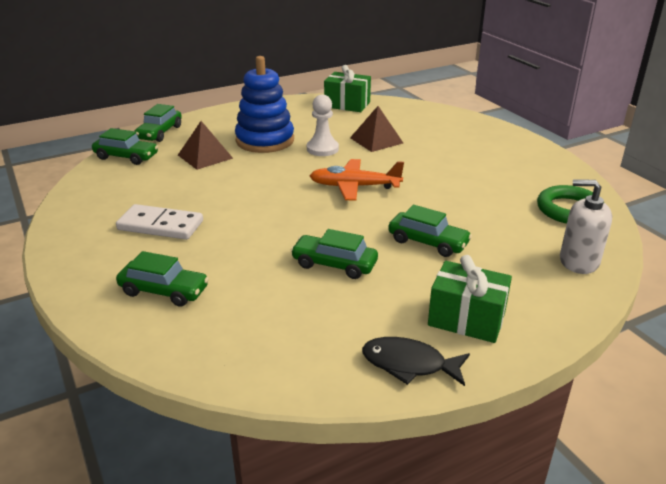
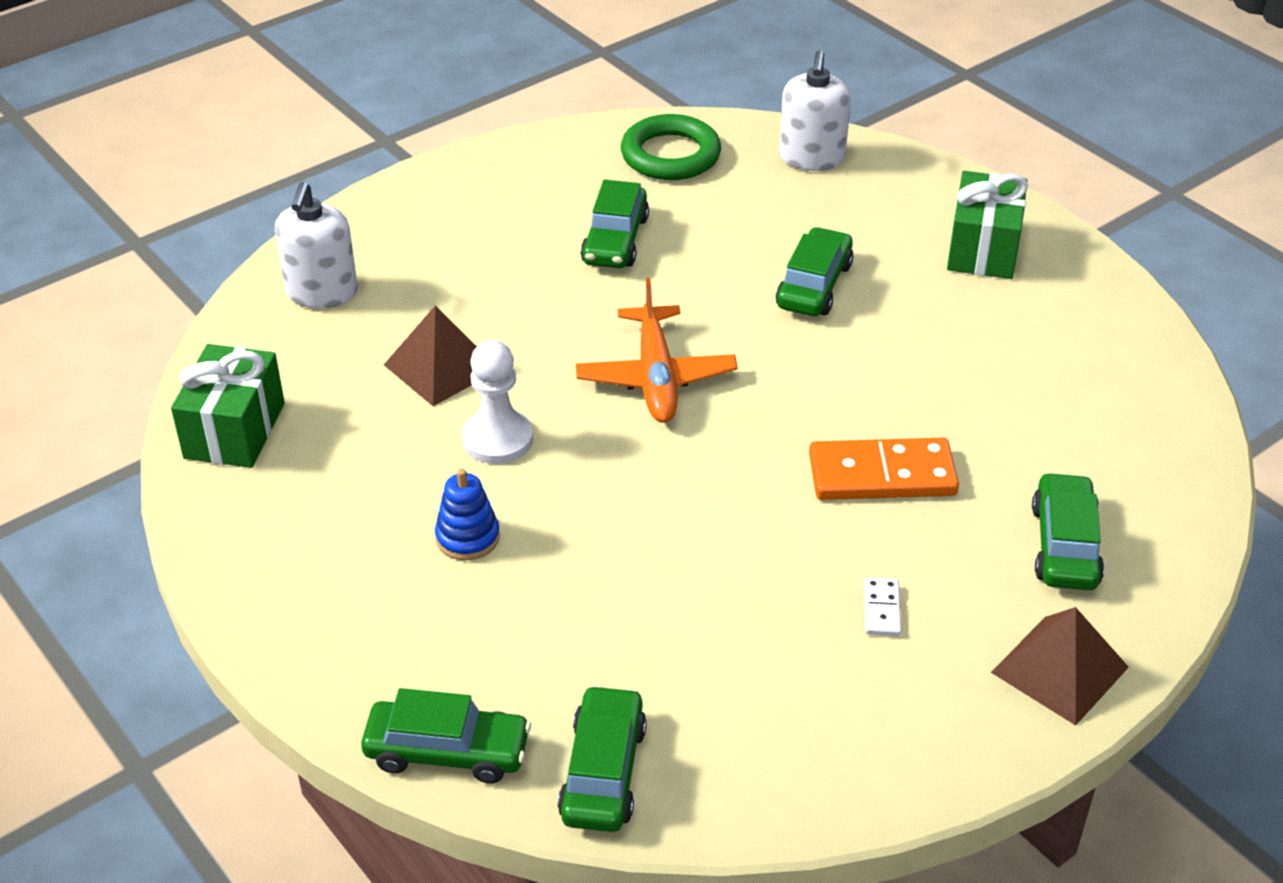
camera: 100 degrees left, 10 degrees up
white domino [116,204,203,240] -> white domino [864,578,901,636], size x0.46
brown pyramid [178,121,233,170] -> brown pyramid moved to [991,607,1129,725]
blue stacking toy [235,56,294,153] -> blue stacking toy [435,469,500,560], size x0.46
green car [291,229,378,279] -> green car moved to [581,179,649,268]
black fish [362,337,470,386] -> none
none -> white soap dispenser [275,182,358,309]
none -> orange domino [809,438,959,500]

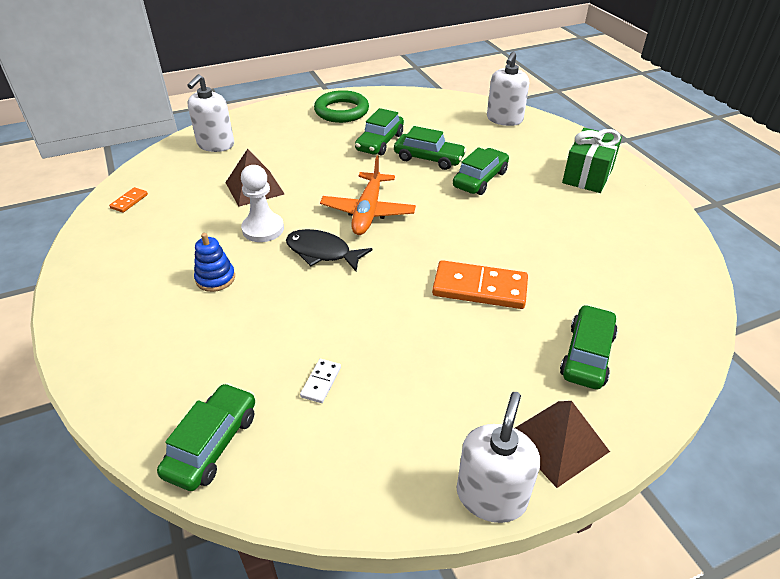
camera: 15 degrees right, 0 degrees up
green gift [171,344,285,468] -> orange domino [109,187,148,213]
green car [361,688,531,784] -> green car moved to [394,126,466,170]
green ring [621,114,721,180] -> green ring moved to [314,90,369,123]
white domino [864,578,901,636] -> white domino moved to [300,359,341,403]
none -> black fish [286,229,372,271]
none -> white soap dispenser [457,392,540,523]

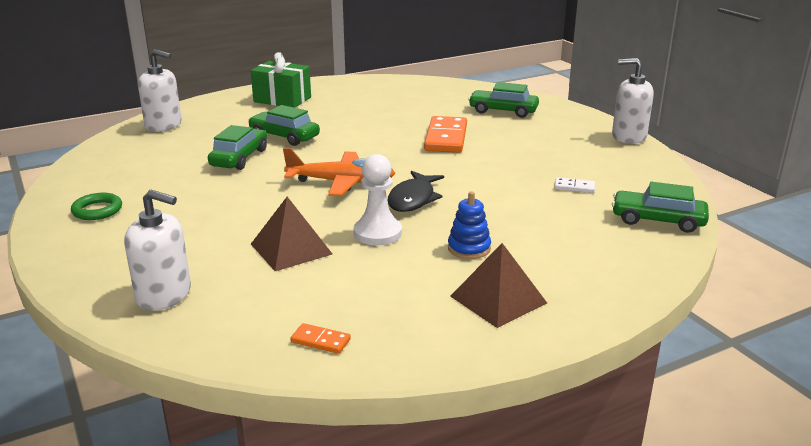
camera: 95 degrees left, 15 degrees down
green ring [314,90,369,123] -> green ring [71,193,122,220], size x0.62
green car [355,108,404,156] -> none
brown pyramid [515,401,610,488] -> brown pyramid moved to [450,243,547,328]

